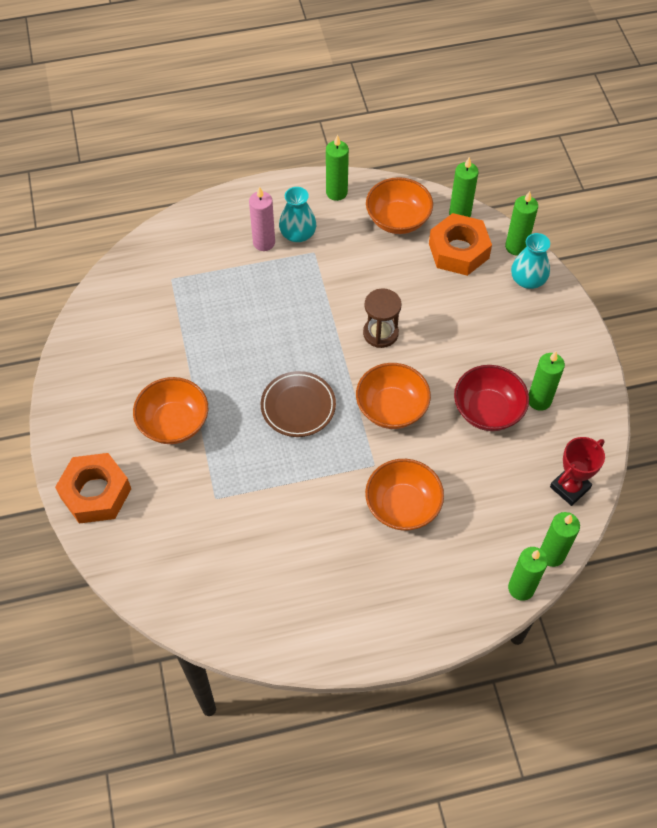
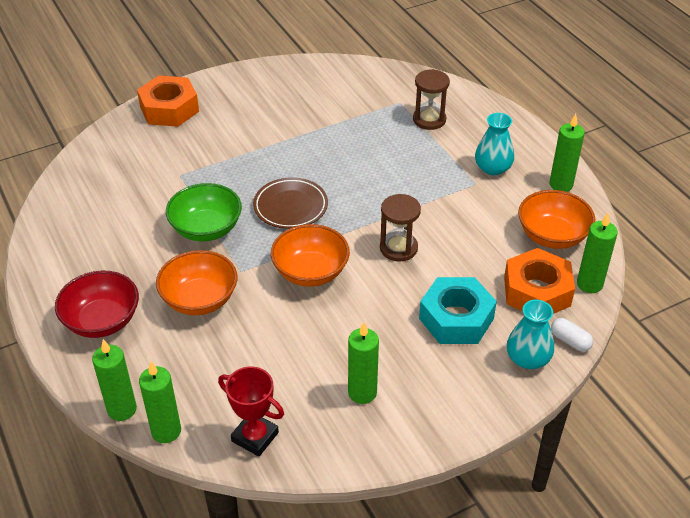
camera: 75 degrees right, 15 degrees down
orange bowl [133,377,208,444] -> none
pink candle [249,186,275,251] -> none
red bowl [454,365,529,431] -> red bowl moved to [55,271,139,338]
green candle [505,191,538,256] -> white capsule [551,318,593,352]
none -> green bowl [166,183,242,241]
none -> brown hourglass [413,69,450,130]
none -> turquoise nut [419,277,497,344]

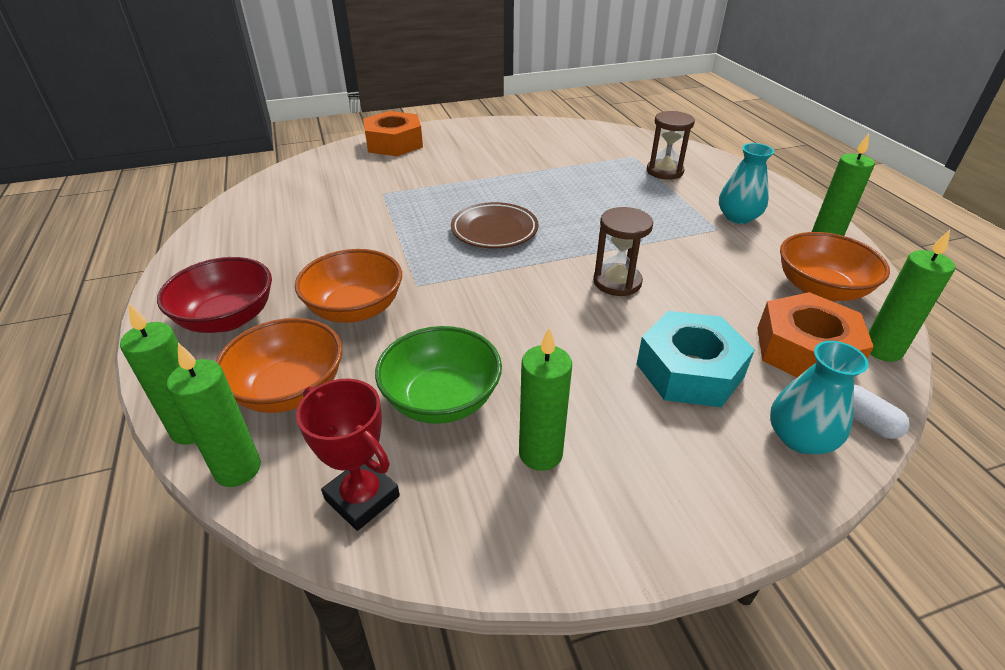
camera: 10 degrees right, 5 degrees down
green bowl [166,183,242,241] -> green bowl moved to [375,326,502,424]
orange bowl [271,224,350,287] -> orange bowl moved to [215,318,343,413]

